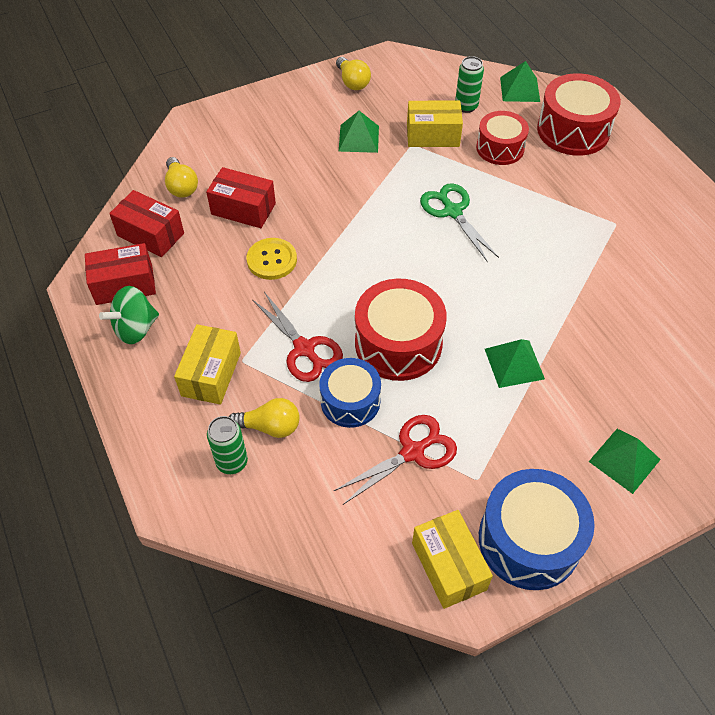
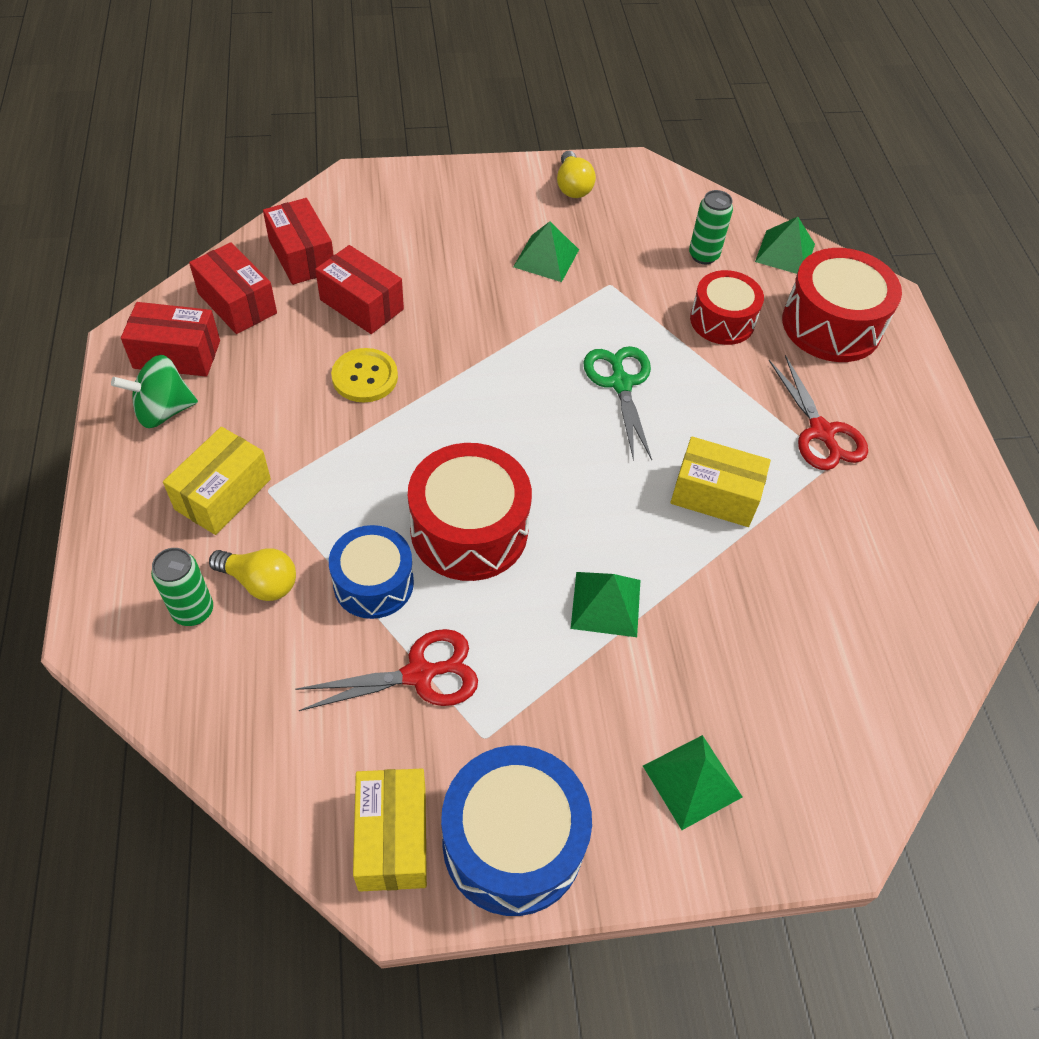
camera: 15 degrees right, 0 degrees up
yellow light bulb [165,157,198,198] -> red box [263,198,334,285]
red scissors [253,292,343,382] -> red scissors moved to [769,355,868,470]
yellow box [407,101,463,147] -> yellow box moved to [670,437,771,527]

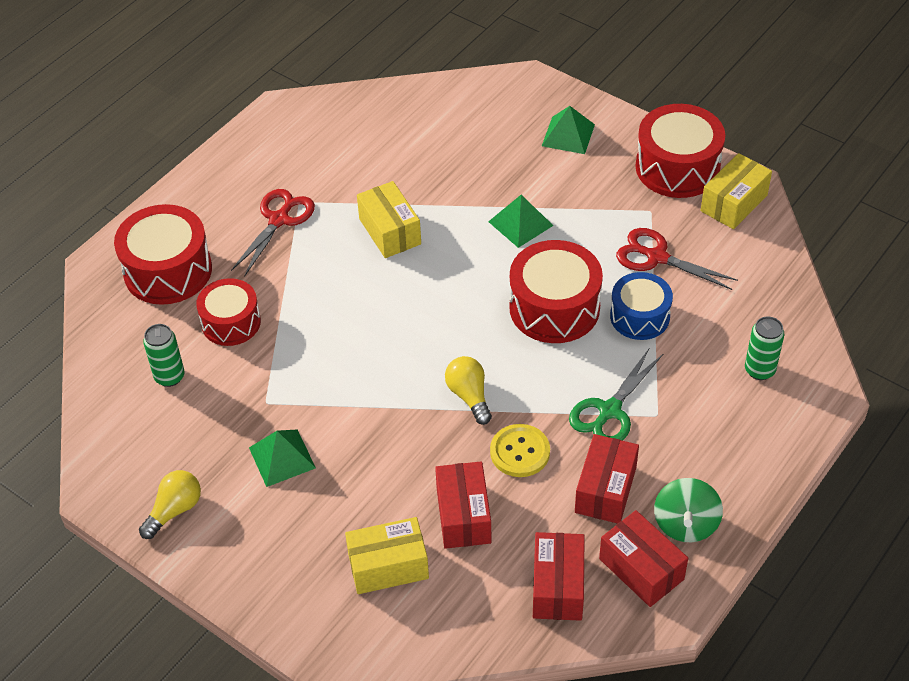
camera: 130 degrees left, 5 degrees down
green spinning top [111,355,198,428] -> green spinning top turned 75 degrees clockwise [654,478,723,542]
yellow box [163,427,271,535] -> yellow box moved to [345,517,429,594]
yellow light bulb [209,548,296,601] -> yellow light bulb moved to [445,356,492,425]
red box [263,198,334,285] -> red box moved to [575,434,639,524]
blue drum [441,745,592,916] -> red drum [636,104,725,198]
green scissors [583,346,652,461] -> green scissors moved to [569,349,664,441]
green pyramid [755,217,815,274] -> none

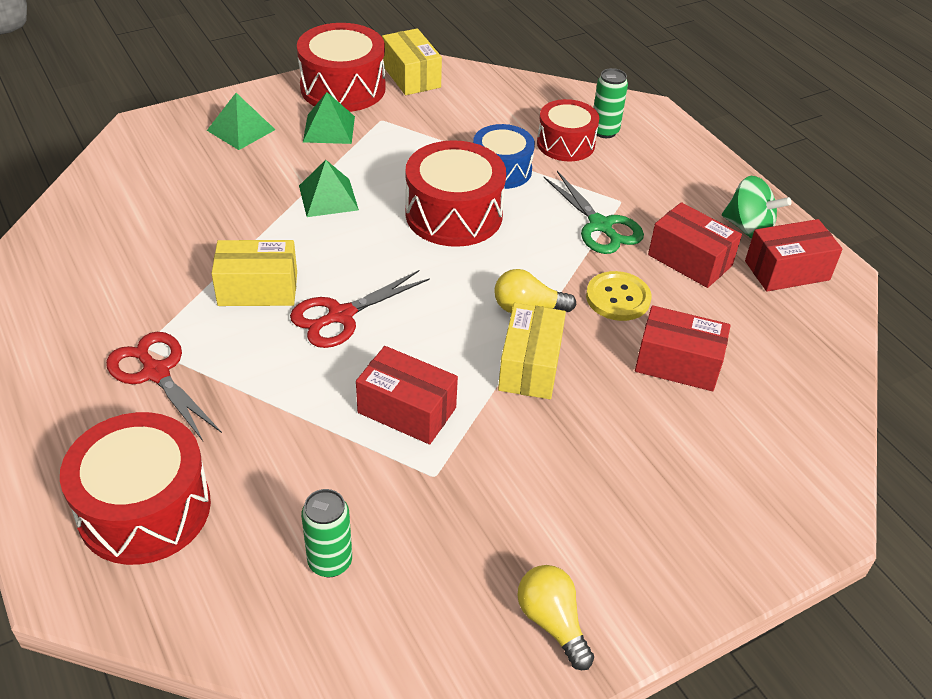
camera: 70 degrees left, 5 degrees down
red drum [196,278,261,346] -> red drum moved to [537,99,599,161]
green pyramid [249,429,316,487] -> green pyramid moved to [303,92,355,144]
yellow box [345,517,429,594] -> yellow box moved to [498,303,566,399]
red box [533,532,585,621] -> red box moved to [356,346,458,444]
red scissors [616,228,738,290] -> red scissors moved to [290,270,430,348]

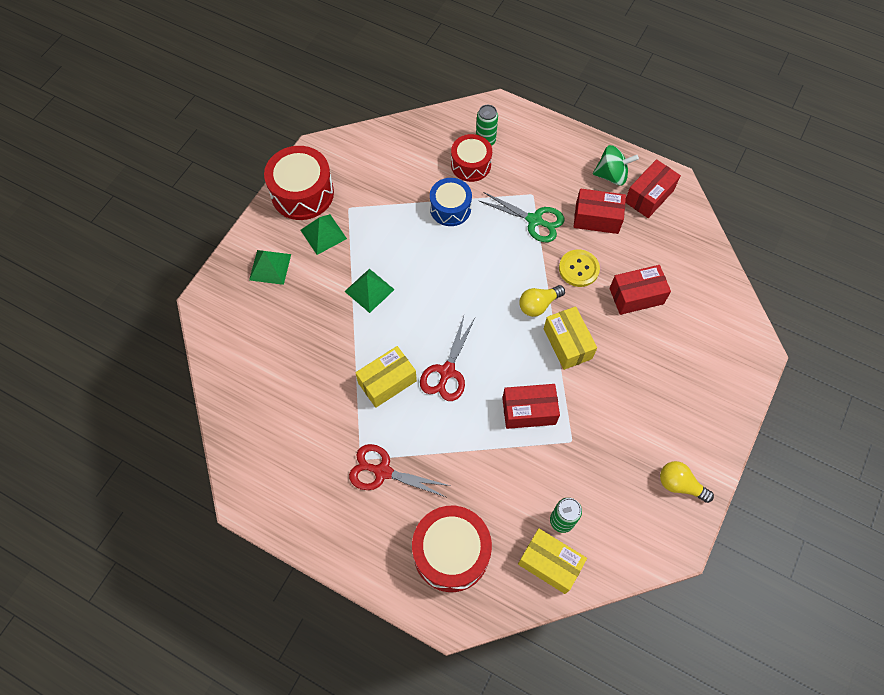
camera: 30 degrees left, 20 degrees up
yellow box [382,28,442,95] -> yellow box moved to [518,528,587,594]
red drum [405,140,506,247] -> none

